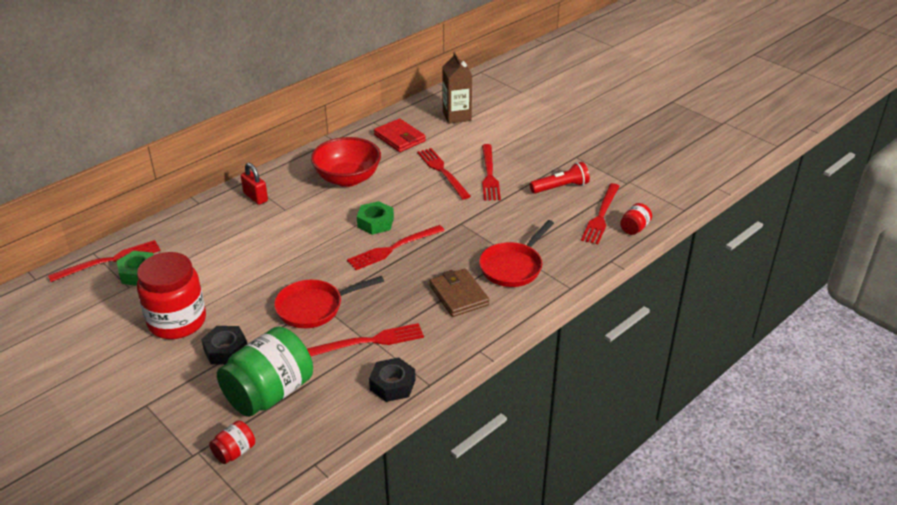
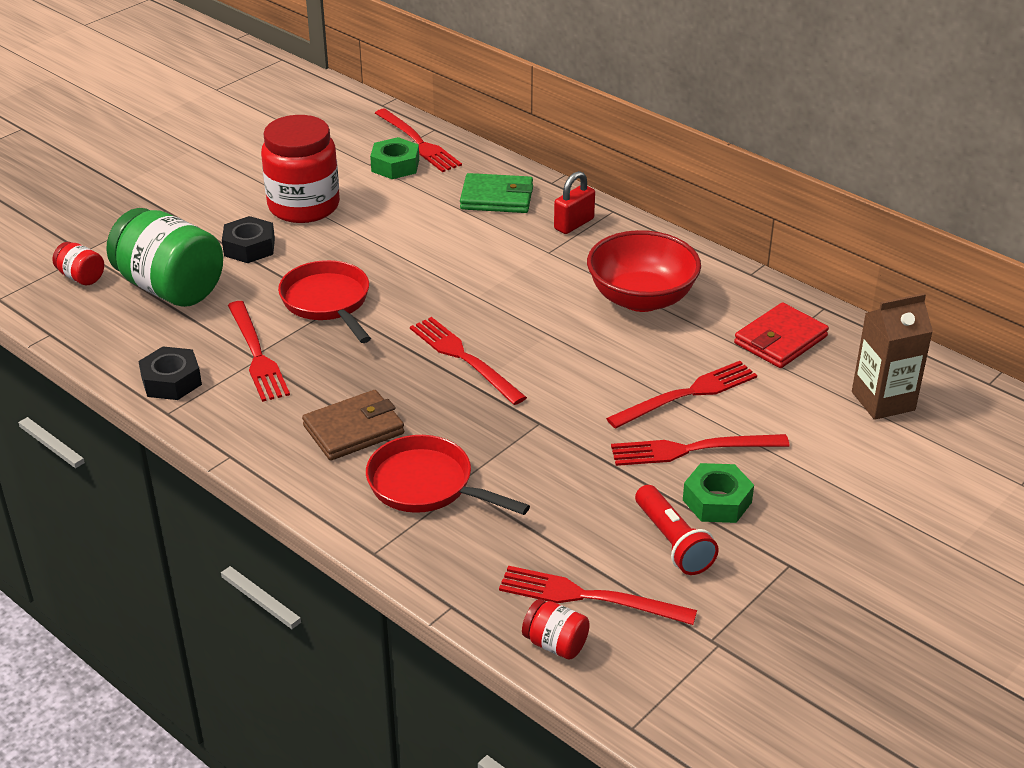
camera: 85 degrees right, 0 degrees up
green nut [357,201,394,235] -> green nut moved to [683,463,754,523]
none -> green wallet [460,173,533,213]

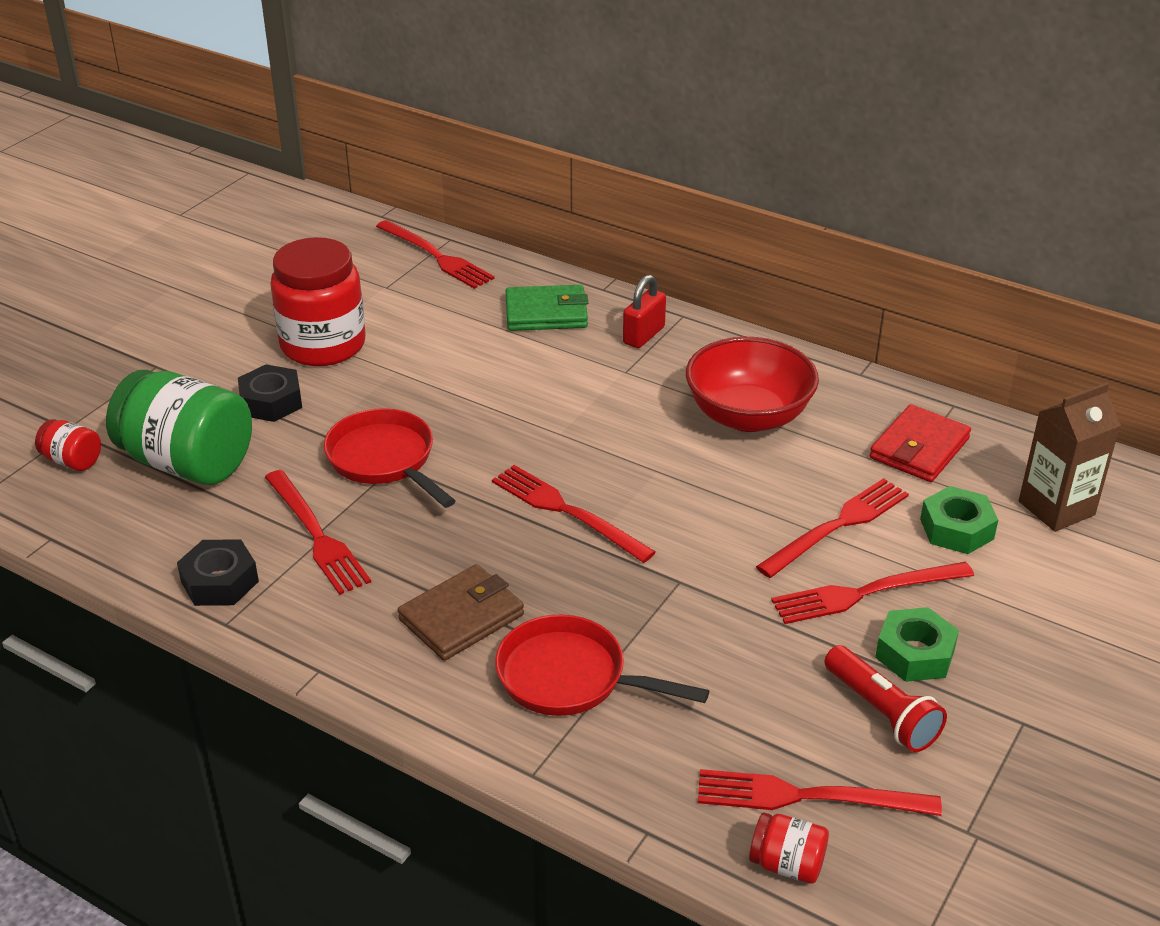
camera: 10 degrees left, 0 degrees up
green nut [370,137,419,179] -> green nut moved to [920,486,998,554]

